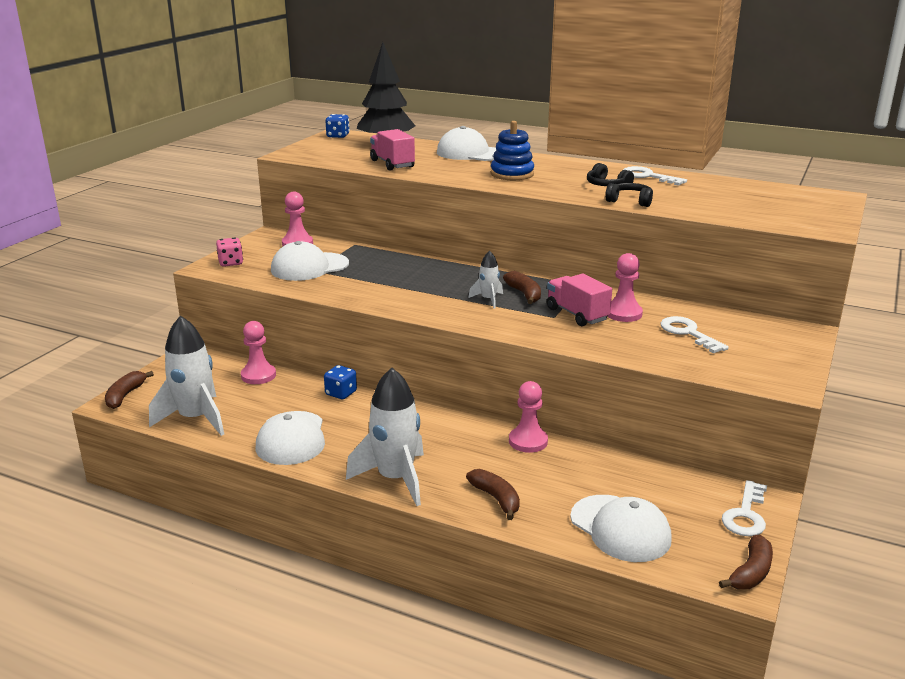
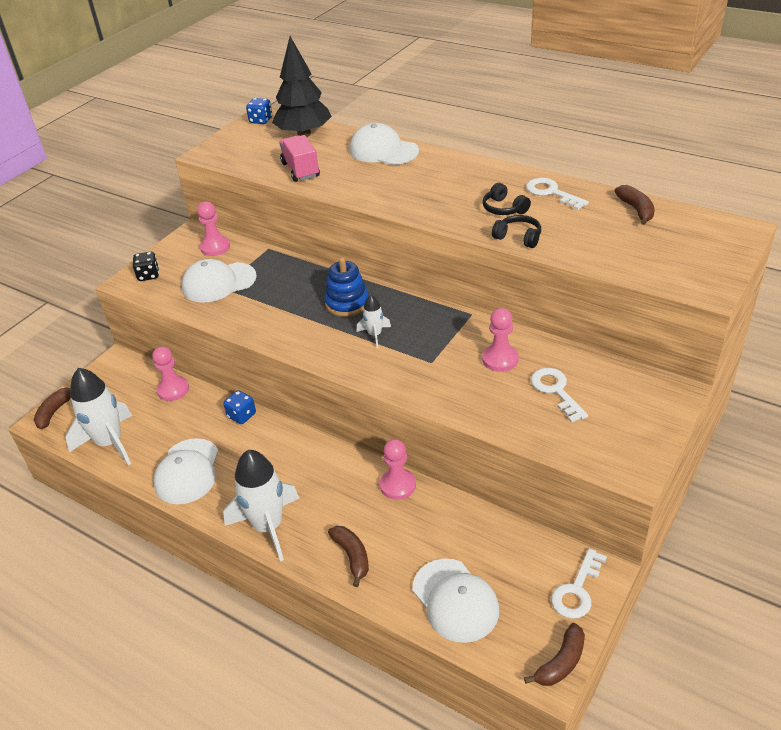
camera: 10 degrees right, 15 degrees up
pink dice [216,238,243,267] -> black dice [133,252,159,281]
blue stacking toy [491,121,534,180] -> blue stacking toy moved to [324,257,369,317]
brown banana [503,271,541,304] -> brown banana moved to [614,185,655,225]
pink truck [547,274,612,326] -> none

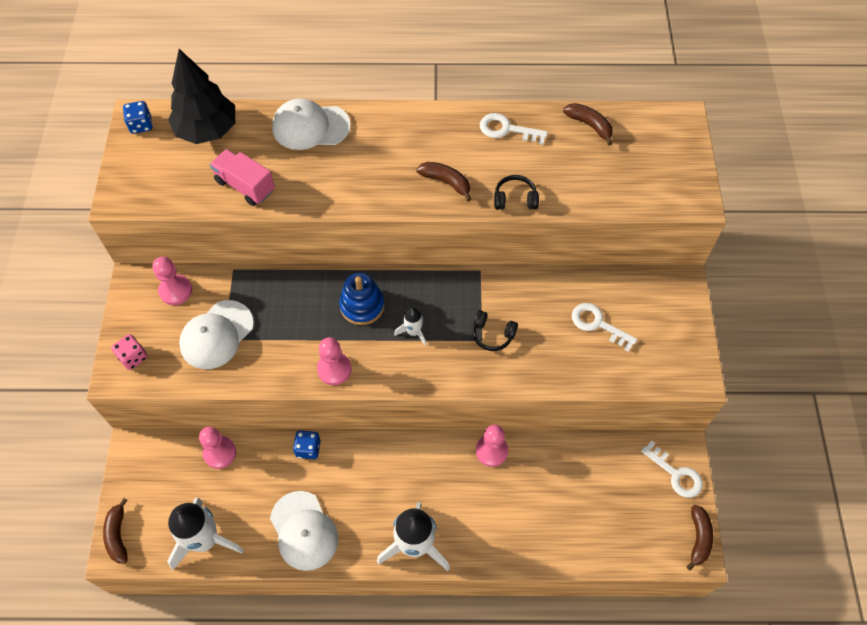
camera: 35 degrees left, 20 degrees up
black dice [133,252,159,281] -> pink dice [111,334,147,370]
brown banana [328,526,369,587] -> brown banana moved to [416,162,471,201]
white cap [413,559,499,643] -> none
pink pawn [482,308,519,372] -> pink pawn moved to [317,337,352,385]
black headphones [483,183,531,215] -> black headphones moved to [473,310,518,351]
white key [551,548,607,619] -> white key turned 45 degrees counterclockwise [641,440,703,498]

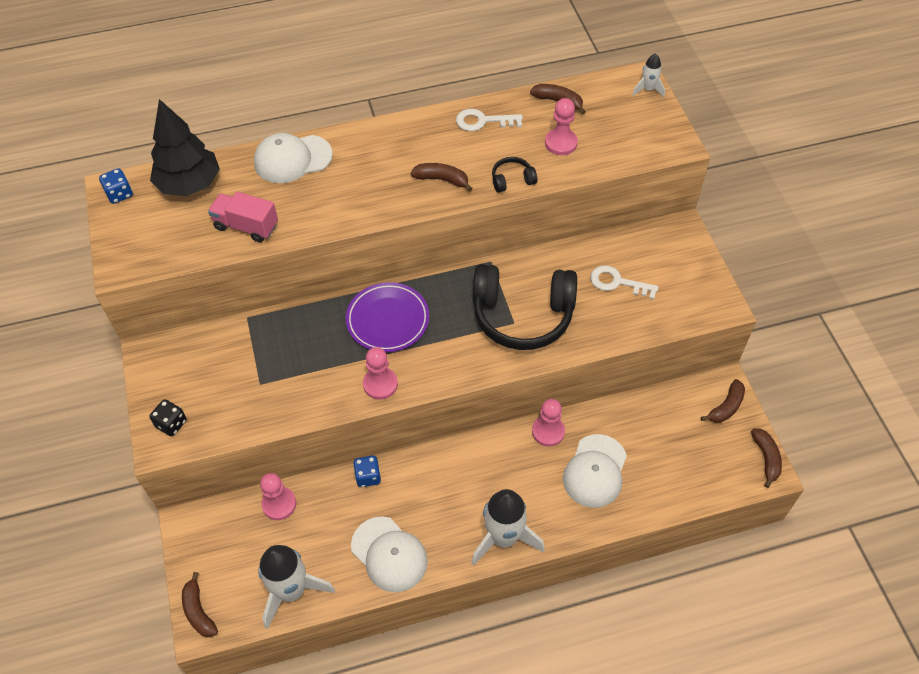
camera: 15 degrees left, 5 degrees down
pink dice [111,334,147,370] -> black dice [149,399,187,436]
pink pawn [153,256,192,305] -> pink pawn moved to [545,98,578,155]
white cap [179,300,254,369] -> white cap moved to [563,434,627,508]
blue stacking toy [339,273,384,325] -> purple plate [346,282,429,352]
white rocket [394,307,426,346] -> white rocket moved to [632,53,665,97]
black headphones [473,310,518,351] -> black headphones [473,264,577,350], size x2.42
white key [641,440,703,498] -> brown banana [701,379,745,423]

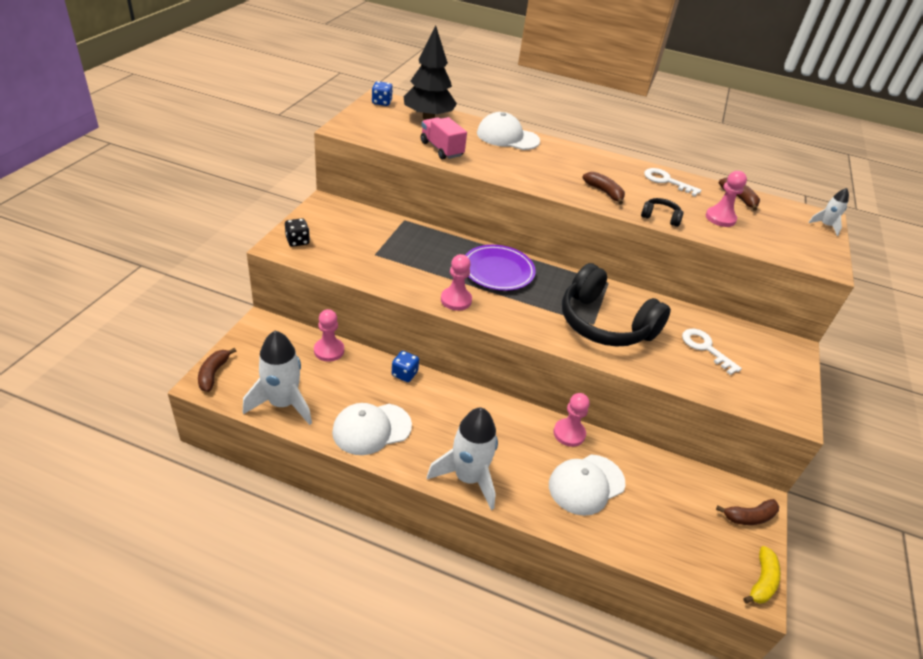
camera: 30 degrees right, 15 degrees down
white cap [351,517,428,592] -> white cap turned 75 degrees clockwise [332,403,412,455]
brown banana [751,428,782,488] -> yellow banana [743,546,781,604]

